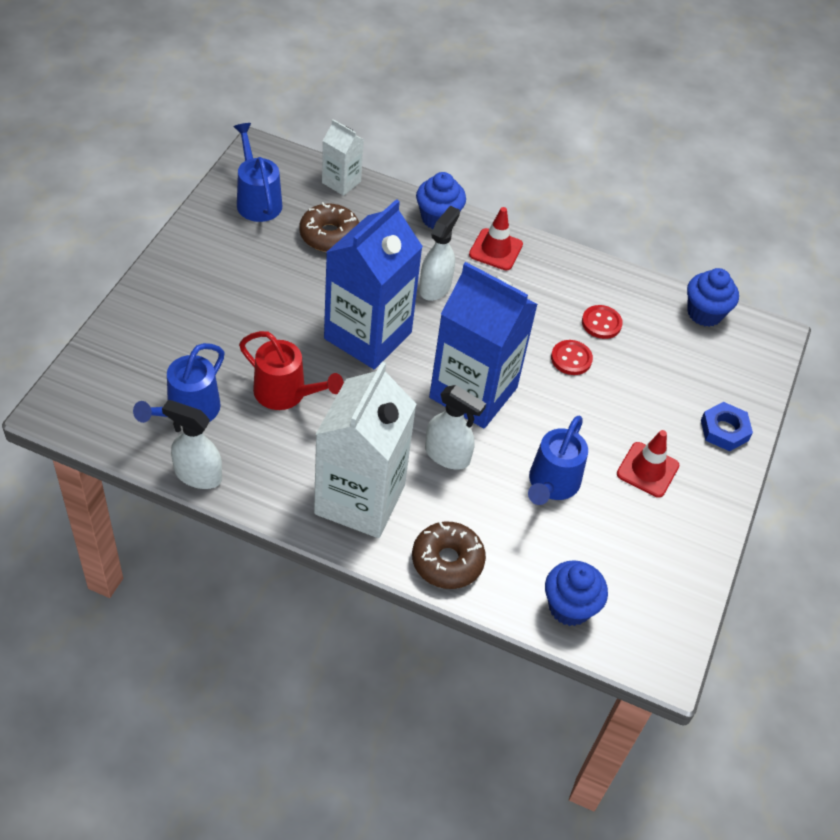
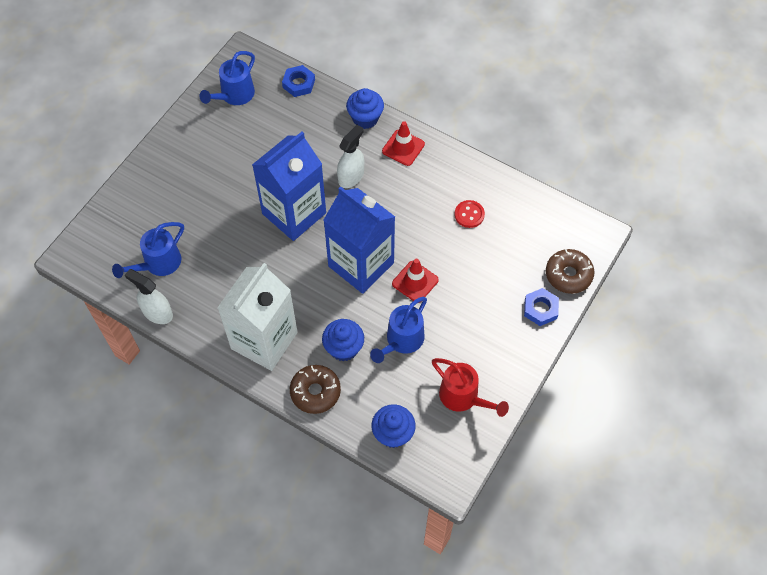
camera: 15 degrees right, 10 degrees up
blue watering can [234,123,282,222] -> blue watering can turned 135 degrees counterclockwise [199,51,255,105]
red watering can [239,331,344,410] -> red watering can moved to [432,358,509,417]
brown donut [299,202,359,252] -> brown donut moved to [546,249,594,294]
white carton [322,119,364,196] -> blue nut [282,65,315,97]
white spray bottle [425,385,486,470] -> none
red button [551,340,593,375] -> none
red traffic cone [617,430,679,498] -> red traffic cone moved to [392,259,439,303]
blue cupcake [687,268,739,327] -> blue cupcake moved to [322,319,364,362]

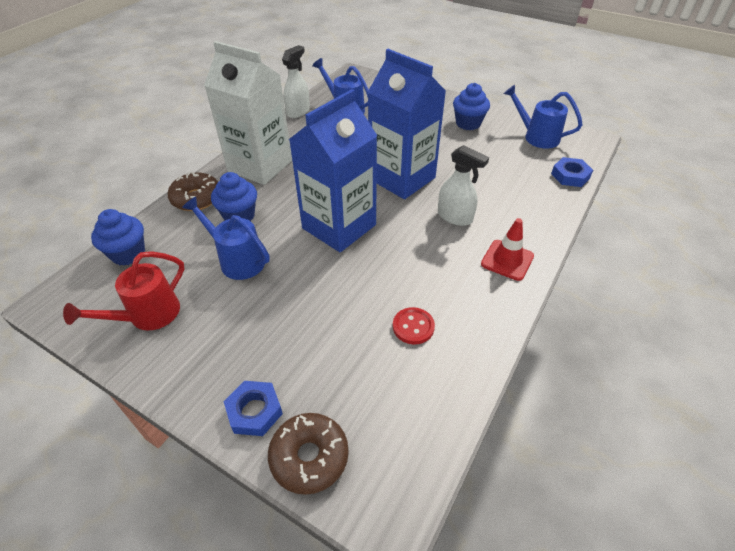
camera: 90 degrees right, 15 degrees down
blue cupcake [346,88,384,129] -> blue cupcake moved to [453,83,490,130]
red traffic cone [392,259,439,303] -> none

